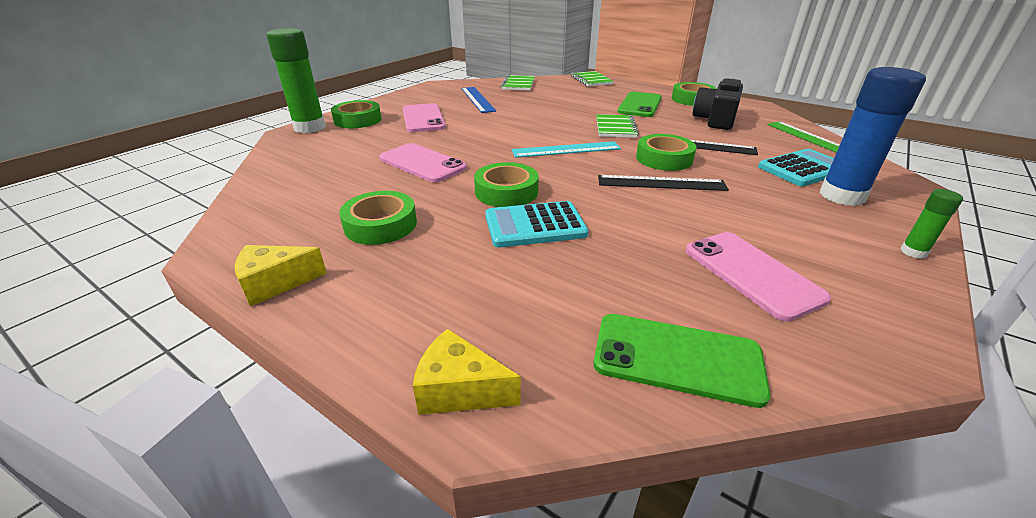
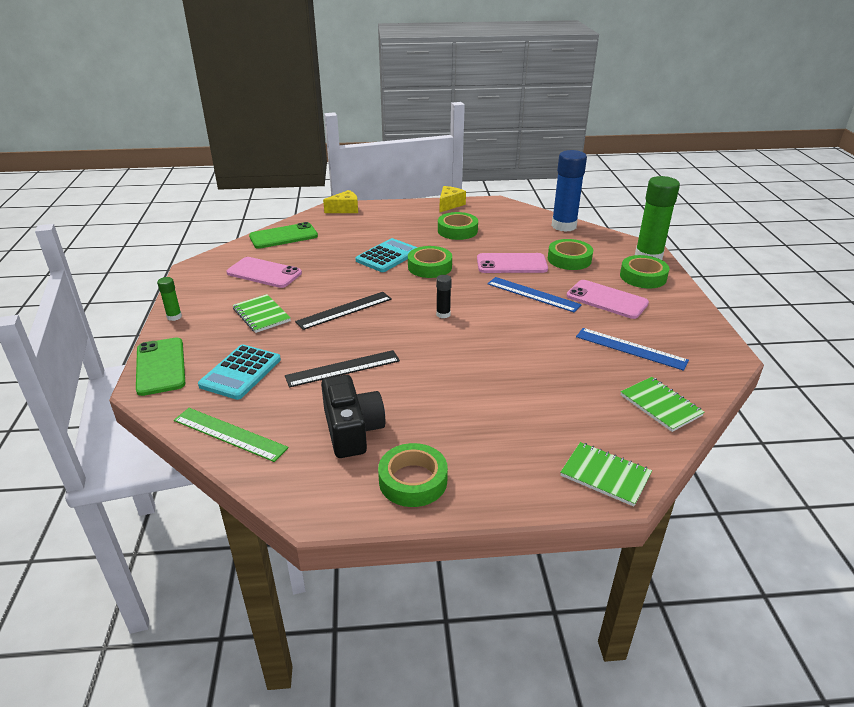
camera: 140 degrees right, 0 degrees up
turquoise ruler [512,141,621,158] -> black glue stick [436,275,452,318]
green notebook [596,114,639,138] -> green notebook moved to [233,294,291,333]
green phone [617,92,662,117] -> green phone moved to [136,337,186,396]
green tape [636,134,697,171] -> green tape moved to [548,239,593,270]
blue glue stick [820,67,926,206] -> blue glue stick moved to [552,150,587,232]
none -> blue ruler [487,277,582,313]

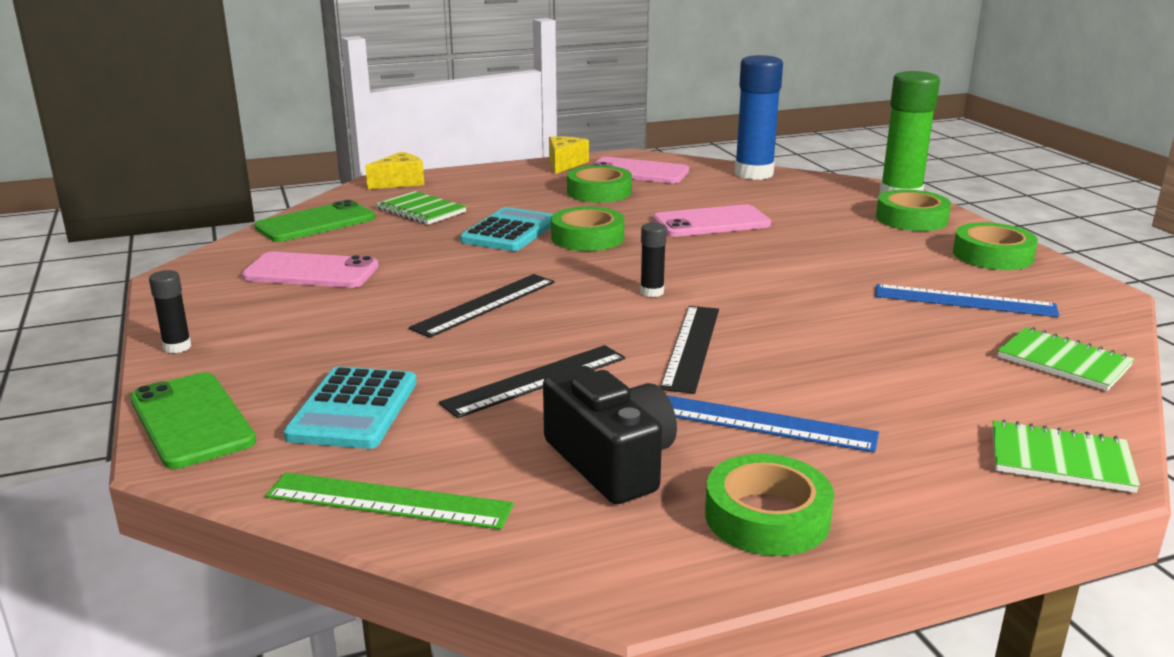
camera: 15 degrees left, 10 degrees down
green glue stick [157,277,182,321] -> black glue stick [149,270,191,353]
green notebook [233,294,291,333] -> green notebook moved to [376,191,467,225]
blue ruler [487,277,582,313] -> blue ruler moved to [667,395,879,453]
green tape [548,239,593,270] -> green tape moved to [953,222,1038,270]
pink phone [566,280,649,319] -> pink phone moved to [591,157,689,183]
none -> black ruler [660,306,719,394]

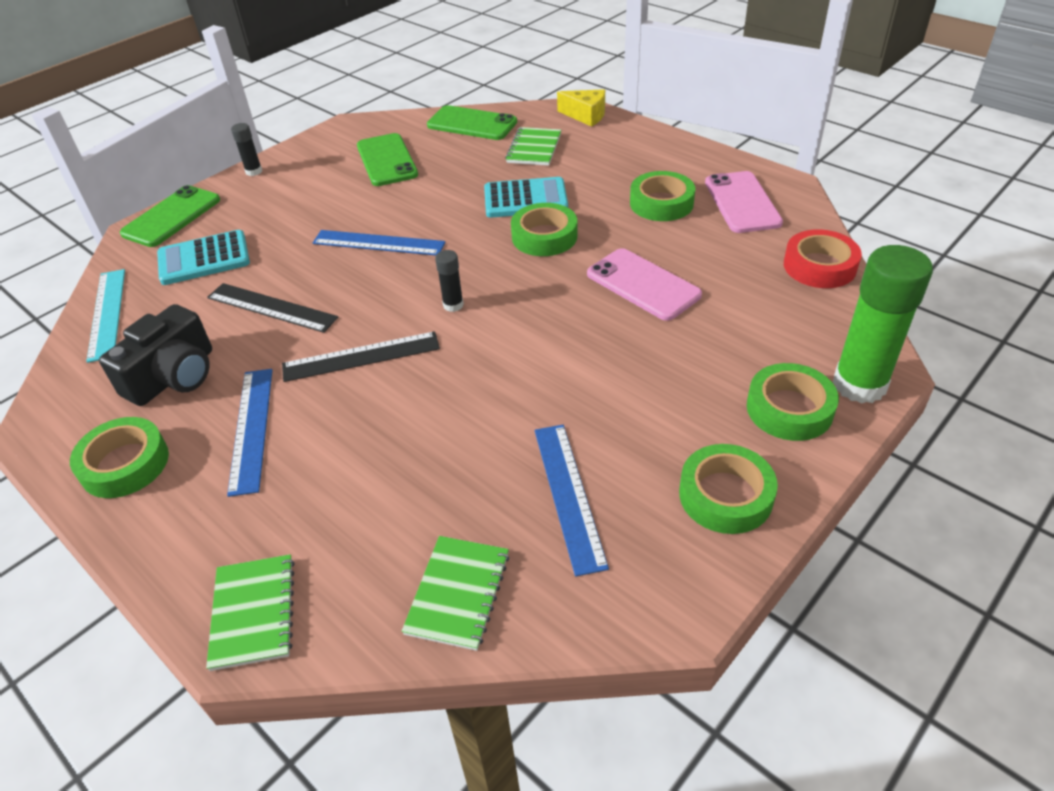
camera: 65 degrees right, 20 degrees up
pink phone [242,252,378,288] -> green phone [357,133,418,186]
green ruler [265,472,514,530] -> turquoise ruler [86,269,125,363]
black ruler [409,274,555,338] -> blue ruler [313,230,445,255]
yellow cheese [549,136,589,174] -> none
blue glue stick [734,55,783,180] -> red tape [784,229,862,288]

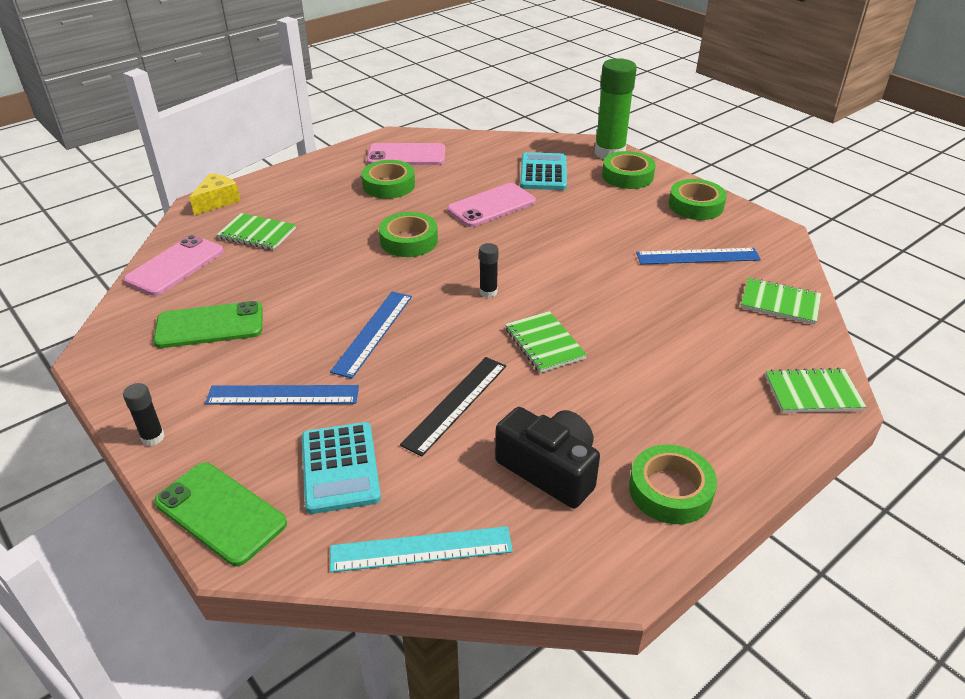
camera: 85 degrees left, 5 degrees down
blue ruler [227,369,272,497] -> blue ruler moved to [205,385,359,404]
black ruler [282,331,440,382] -> green notebook [505,311,587,373]
green phone [427,105,517,140] -> pink phone [124,235,224,296]
turquoise calculator [484,177,568,218] -> turquoise calculator moved to [520,152,567,190]
red tape [784,229,862,288] -> none

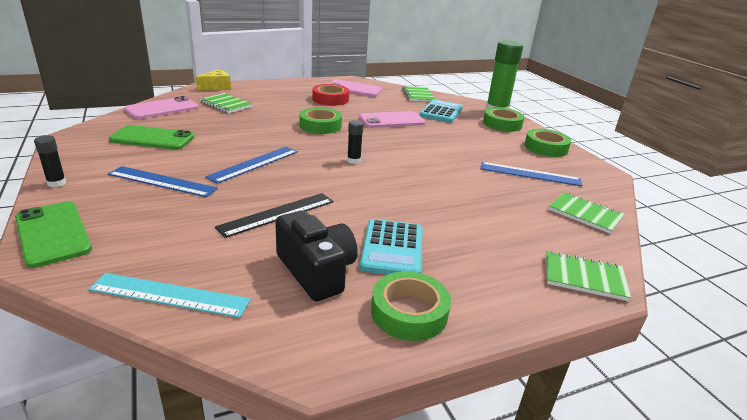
camera: 15 degrees right, 10 degrees down
turquoise calculator [302,422,381,514] -> turquoise calculator moved to [359,219,423,275]
green tape [361,160,415,199] -> red tape [312,84,349,106]
green notebook [505,311,587,373] -> green notebook moved to [402,86,436,102]

